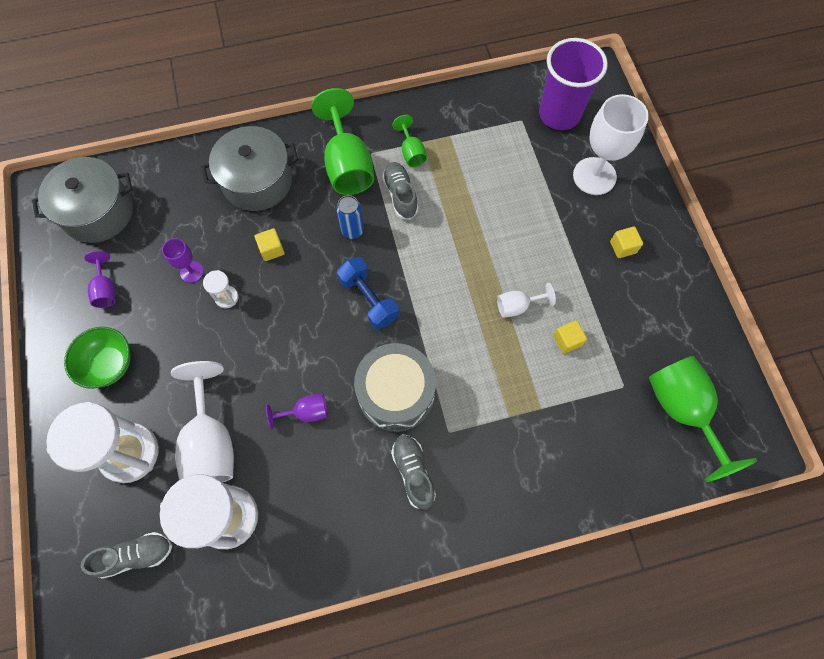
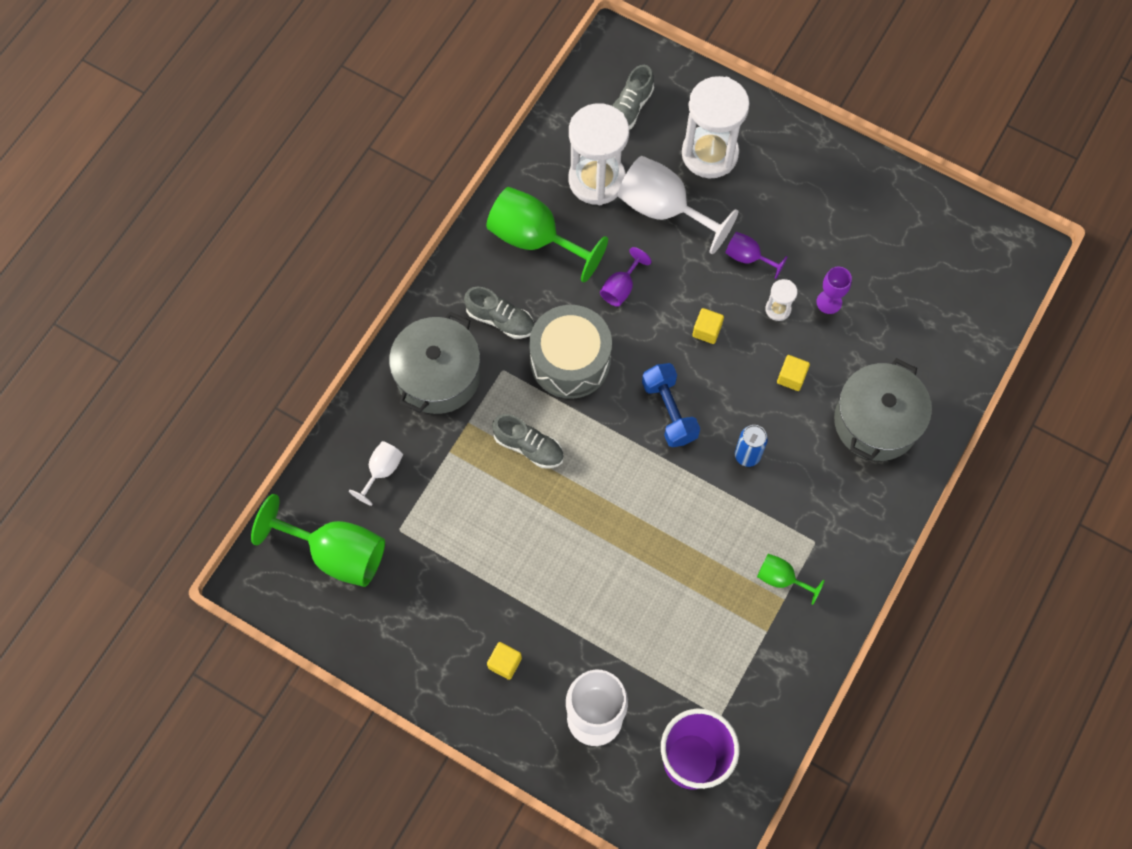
camera: 135 degrees right, 0 degrees up
grey pot [32,157,133,243] -> grey pot moved to [389,312,480,414]
green bowl [64,327,131,389] -> none
purple goblet [84,251,116,308] -> purple goblet moved to [725,232,788,279]
green goblet [311,88,374,195] -> green goblet moved to [486,187,608,283]
blue dumbbell [337,257,399,330] -> blue dumbbell turned 60 degrees clockwise [642,363,700,447]
grey shoe [382,162,419,220] -> grey shoe moved to [492,414,564,468]
white goblet [497,283,556,318] -> white goblet moved to [349,441,403,506]
yellow cube [553,320,587,354] -> yellow cube moved to [692,308,724,344]

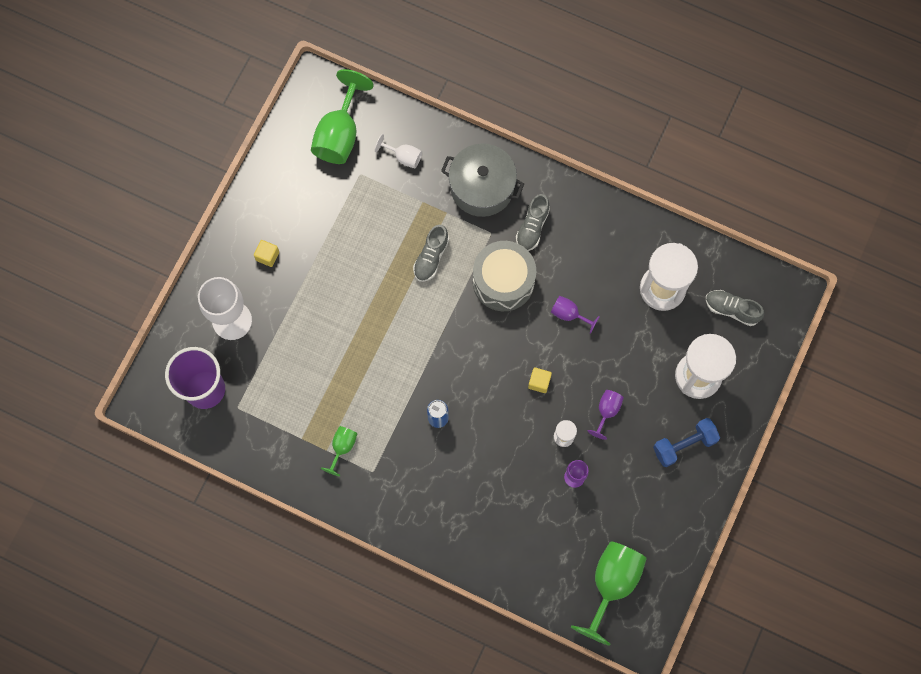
camera: 85 degrees right, 5 degrees up
green goblet [486,187,608,283] -> green goblet moved to [571,541,647,646]
white goblet [618,156,738,254] -> none
blue dumbbell [642,363,700,447] -> blue dumbbell moved to [653,418,720,467]
yellow cube [777,355,810,391] -> none
grey pot [834,358,932,461] -> none

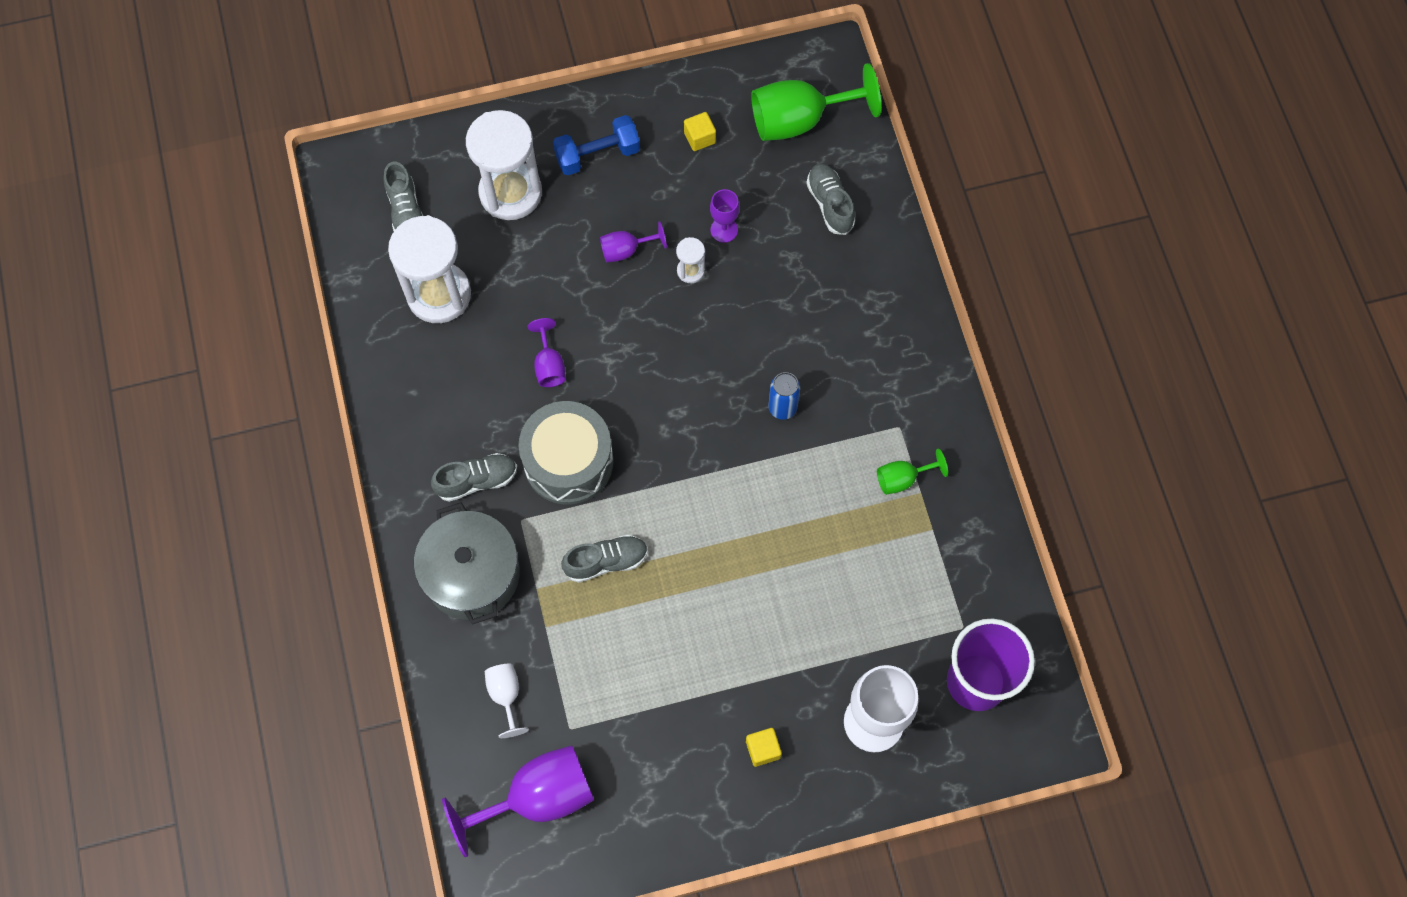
camera: 130 degrees left, 5 degrees down
green goblet [311,69,374,164] -> purple goblet [442,745,594,857]
yellow cube [528,367,552,393] -> yellow cube moved to [684,112,716,151]
blue dumbbell [653,418,720,467] -> blue dumbbell turned 45 degrees counterclockwise [553,115,640,176]
none -> grey shoe [806,163,855,235]

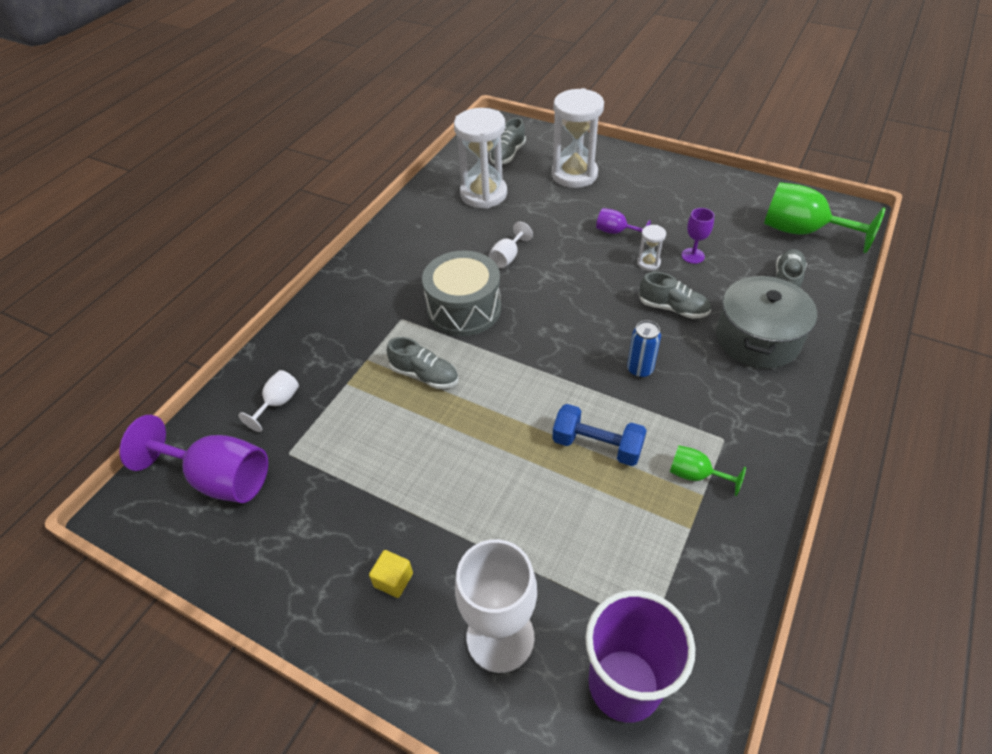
camera: 45 degrees right, 20 degrees down
grey pot [414,502,520,625] -> grey pot moved to [716,275,817,369]
grey shoe [431,453,517,502] -> grey shoe moved to [639,272,711,319]
purple goblet [528,318,566,387] -> white goblet [489,222,533,268]
blue dumbbell [553,115,640,176] -> blue dumbbell moved to [552,404,647,466]
yellow cube [684,112,716,151] -> none

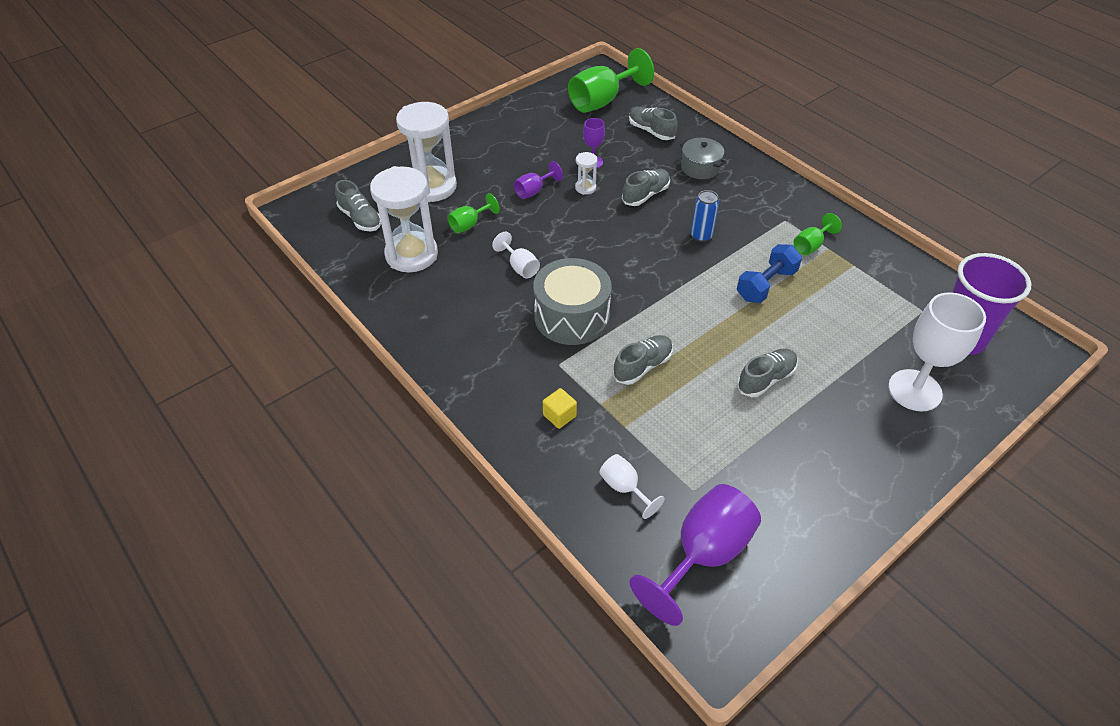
camera: 70 degrees left, 0 degrees up
yellow cube [369,550,413,598] -> yellow cube moved to [543,388,577,429]
grey pot [716,275,817,369] -> grey pot [680,138,726,179], size x0.59
none -> green goblet [447,193,500,233]
none -> grey shoe [737,348,798,397]

